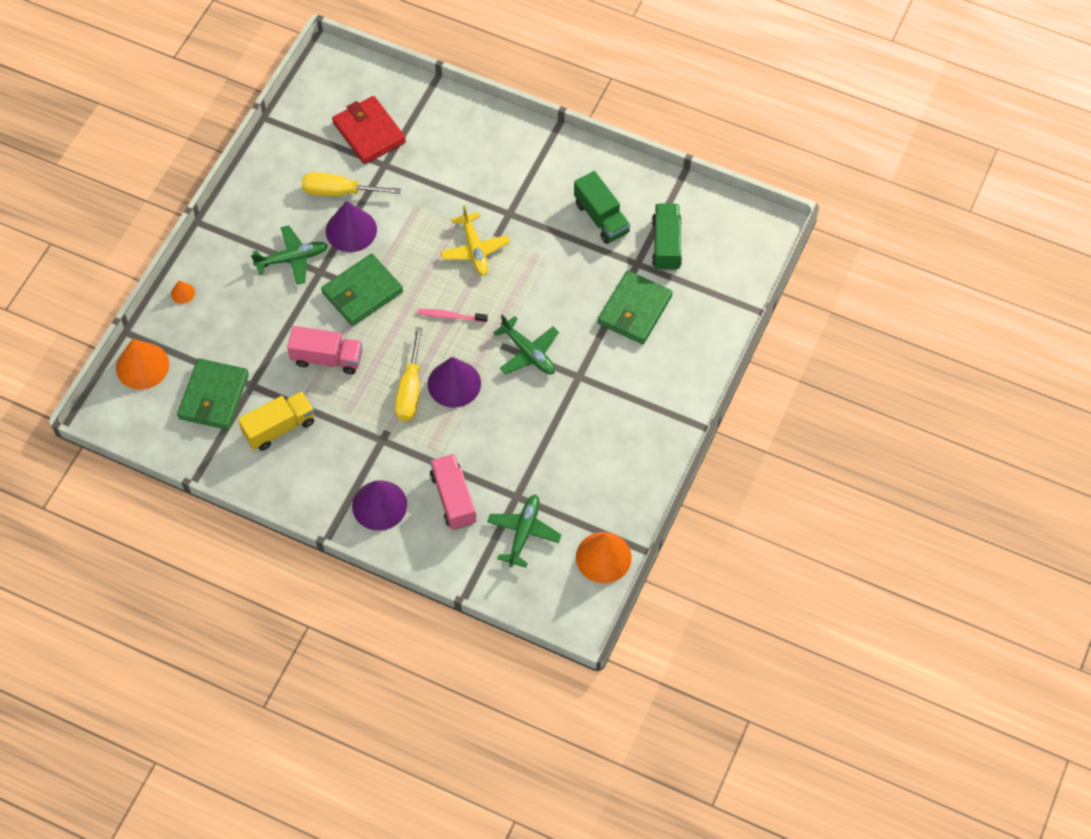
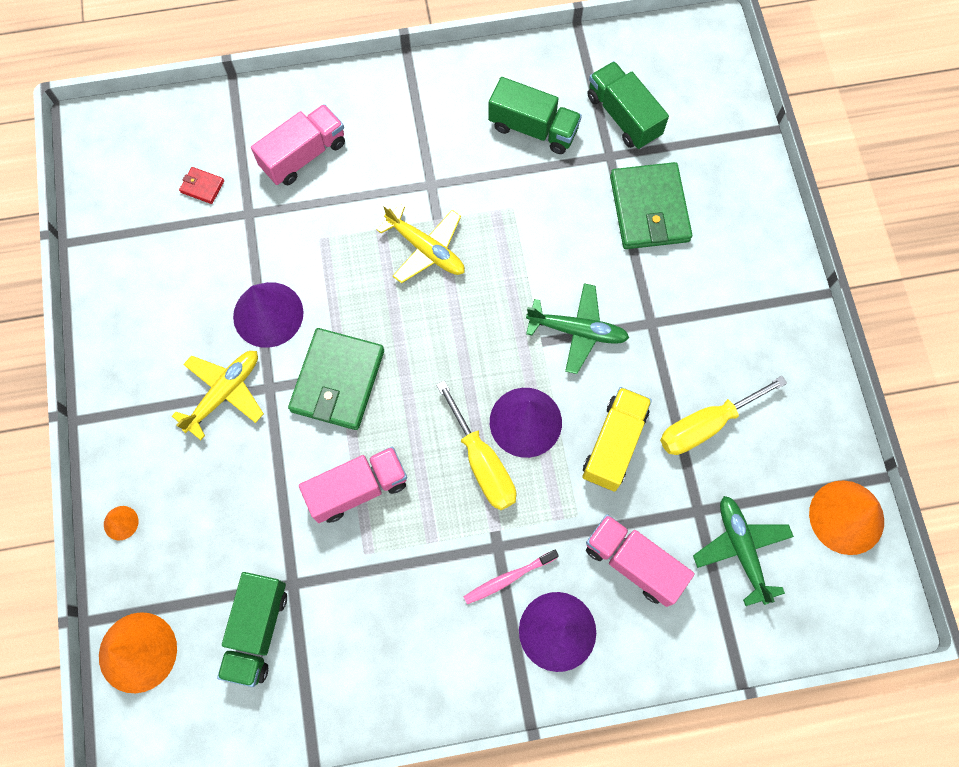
camera: 35 degrees left, 10 degrees up
green wallet [177,358,249,430] -> green truck [217,572,287,687]
yellow truck [238,391,315,451] -> yellow truck moved to [582,387,652,492]
green plane [251,225,328,285] -> yellow plane [172,351,264,440]
yellow screwdriver [302,172,401,196] -> yellow screwdriver moved to [660,376,787,455]
red wallet [332,96,406,164] -> red wallet [179,167,224,204], size x0.43
pink toothbrush [417,309,488,323] -> pink toothbrush moved to [464,550,559,604]
none -> pink truck [251,104,345,185]

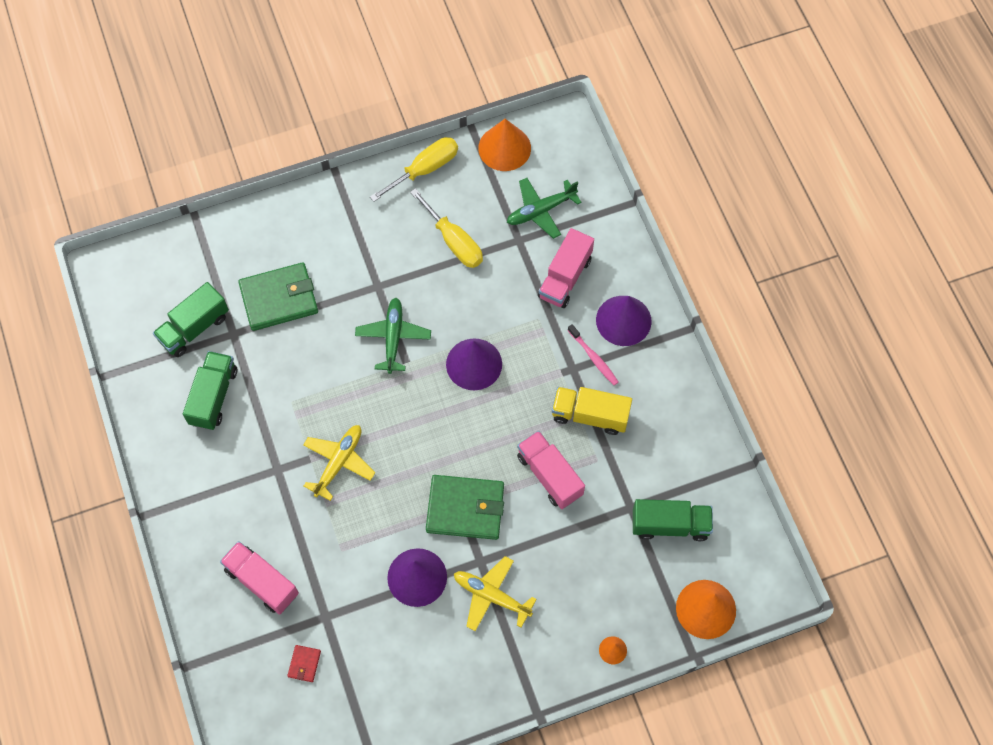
camera: 100 degrees left, 5 degrees down
yellow screwdriver [436,380,516,510] -> yellow screwdriver moved to [370,137,458,202]
yellow truck [582,387,652,492] -> yellow truck moved to [552,387,632,435]

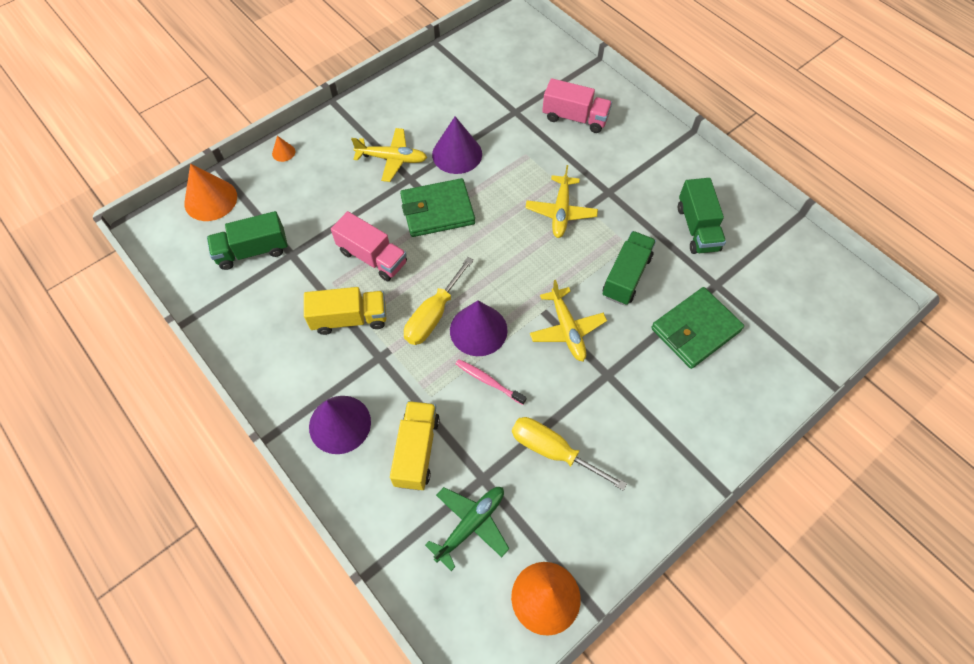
camera: 160 degrees right, 5 degrees down
green truck [153,282,229,357] -> green truck moved to [603,231,656,305]
red wallet [287,645,321,682] -> none
green plane [355,298,431,374] -> yellow plane [530,280,607,361]
yellow screwdriver [370,137,458,202] -> yellow screwdriver moved to [404,257,474,345]
pink truck [538,228,594,308] -> yellow truck [390,401,440,490]
pink toothbrush [568,324,618,385] -> pink toothbrush moved to [456,359,527,405]

